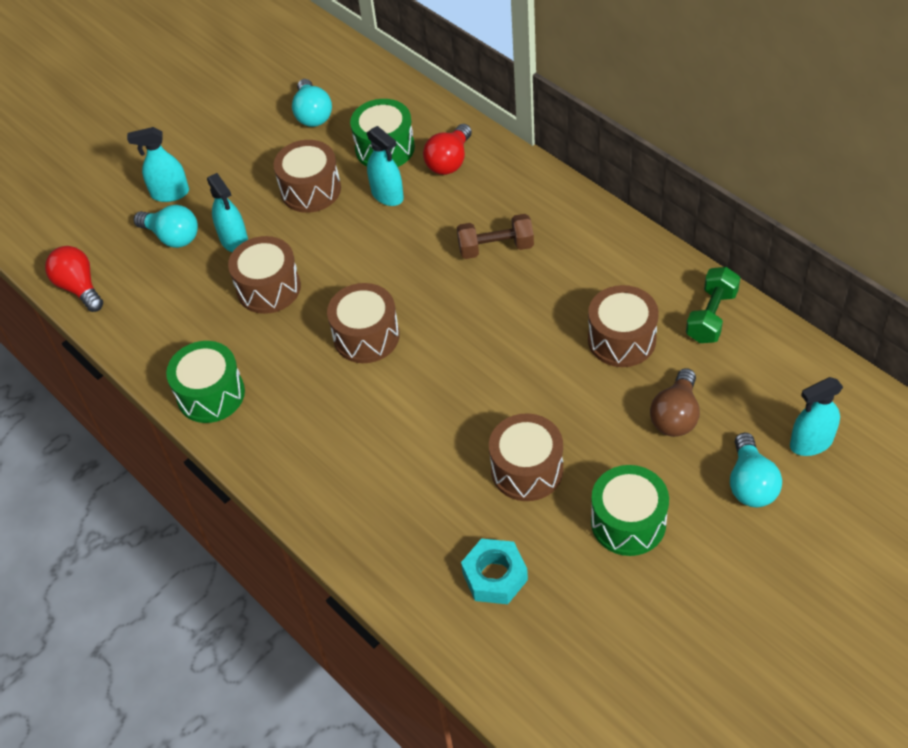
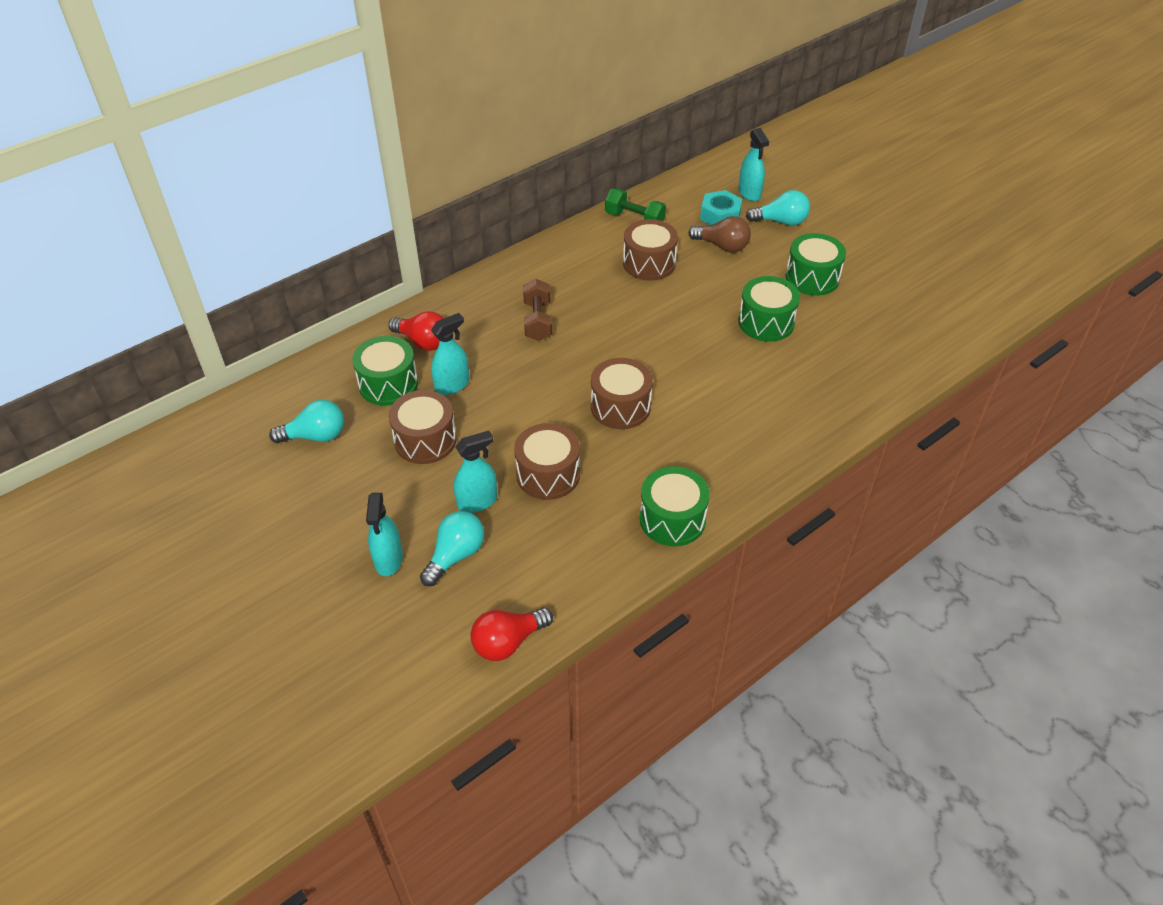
camera: 90 degrees left, 5 degrees down
turquoise nut [461,539,528,604] -> turquoise nut moved to [700,190,742,225]
brown drum [489,413,563,501] -> green drum [738,276,800,342]

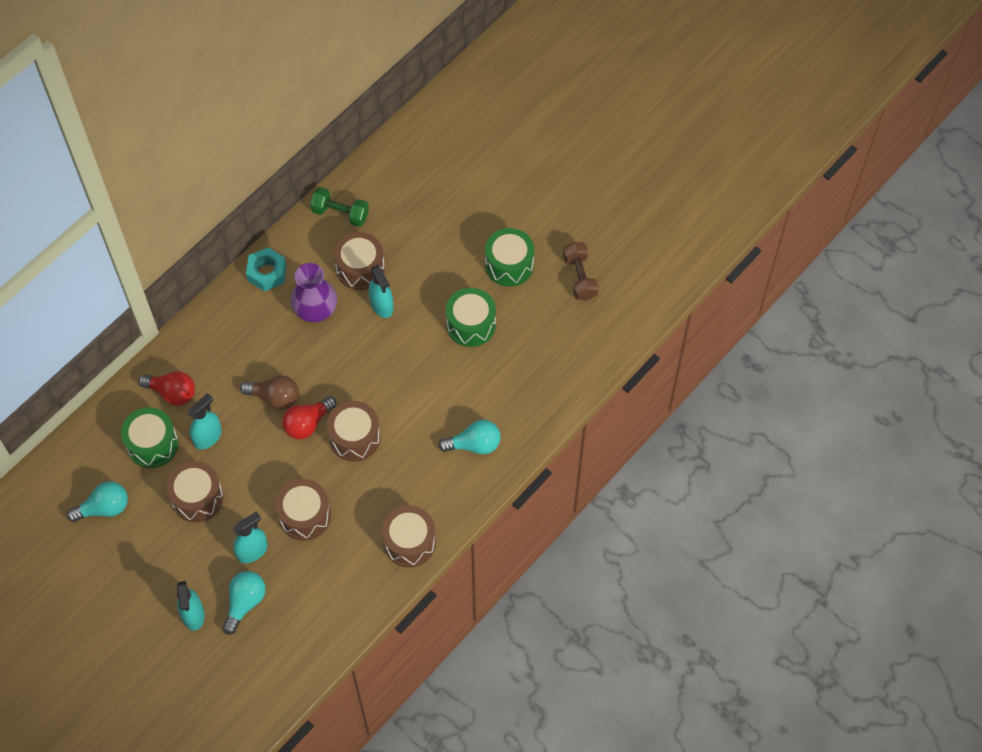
camera: 10 degrees left, 15 degrees up
red light bulb [471,608,553,661] -> red light bulb moved to [282,396,336,440]
brown dumbbell [523,279,552,341] -> brown dumbbell moved to [563,242,599,300]
green drum [640,466,710,546] -> brown drum [382,506,436,567]
brown light bulb [688,216,751,252] -> brown light bulb moved to [240,375,299,410]
turquoise nut [700,190,742,225] -> turquoise nut moved to [246,247,287,292]
turquoise spray bottle [738,128,769,201] -> turquoise spray bottle moved to [369,265,394,318]
turquoise light bulb [746,190,810,226] -> turquoise light bulb moved to [438,419,501,454]
none -> purple vase [291,263,337,322]

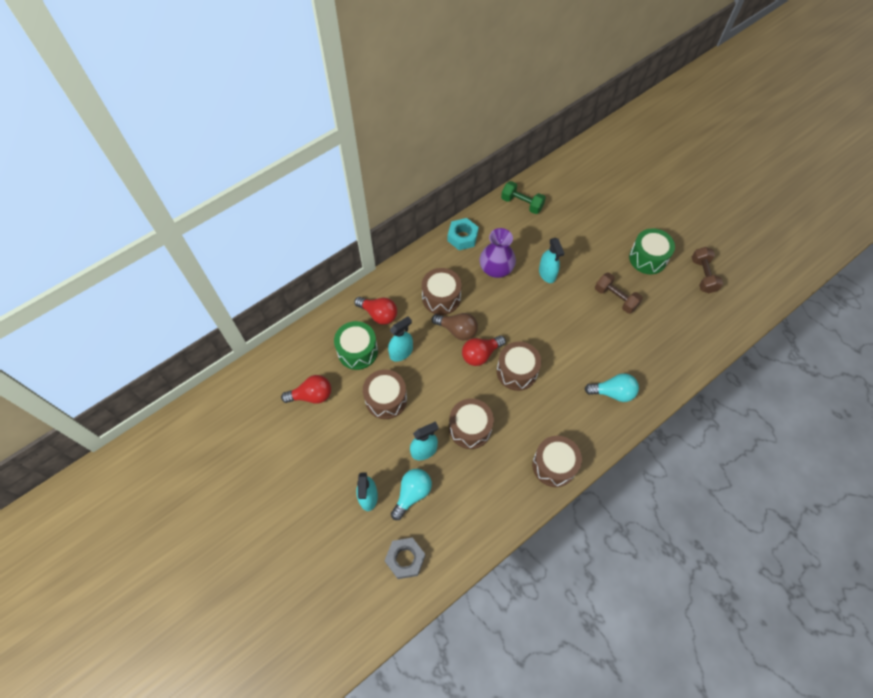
camera: 10 degrees right, 0 degrees up
turquoise light bulb [67,481,128,522] -> red light bulb [281,375,331,404]
brown drum [334,232,385,290] -> brown drum moved to [422,268,462,315]
green drum [446,288,496,347] -> brown dumbbell [595,272,643,314]
none -> grey nut [384,538,425,579]

